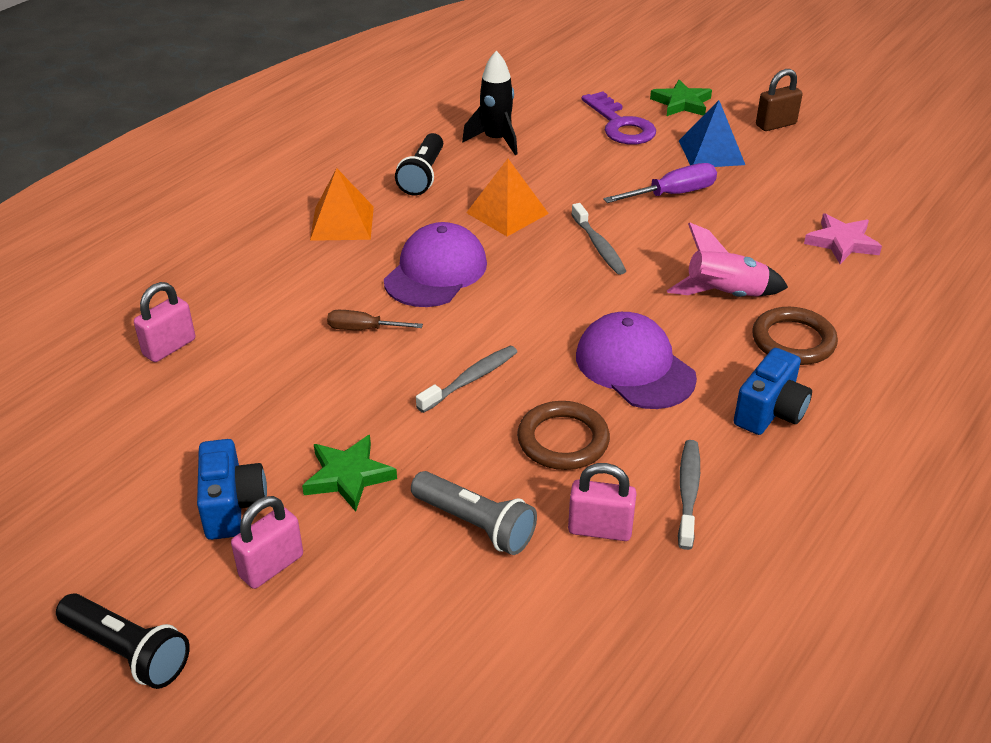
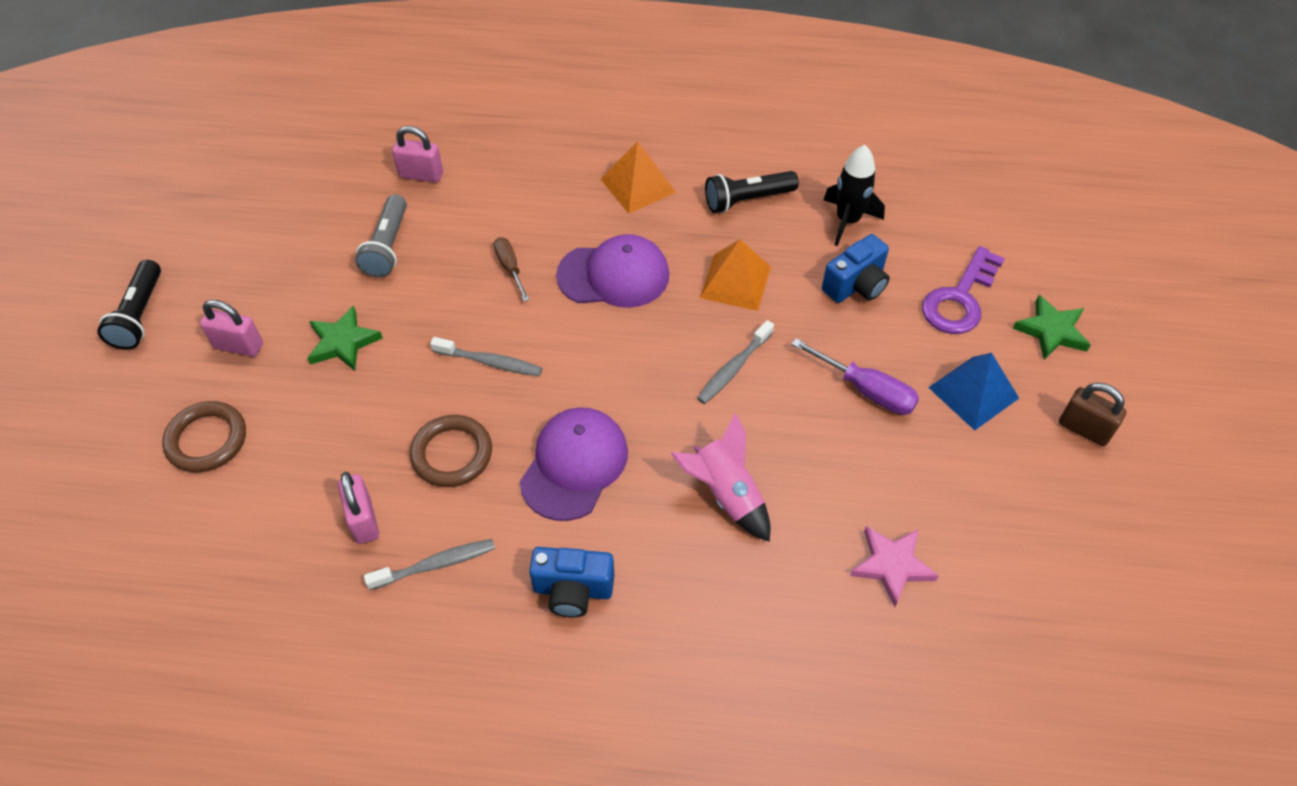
camera: 60 degrees right, 15 degrees up
blue camera [197,439,267,540] -> blue camera moved to [822,234,889,303]
grey flashlight [411,471,537,555] -> grey flashlight moved to [355,194,407,278]
brown ring [752,307,838,365] -> brown ring moved to [162,401,246,472]

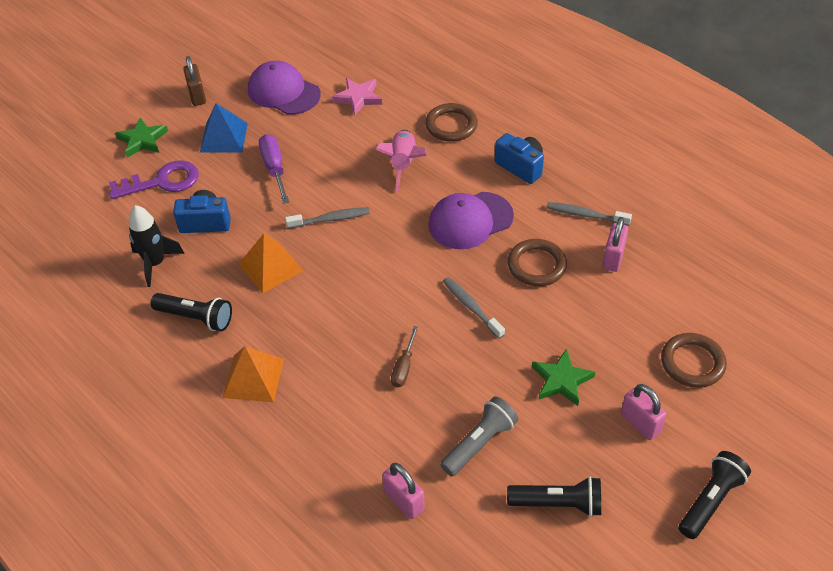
camera: 140 degrees left, 5 degrees down
purple cap [556,234,669,308] -> purple cap moved to [248,61,321,115]
none -> brown ring [425,103,478,142]
none -> black flashlight [507,476,601,517]

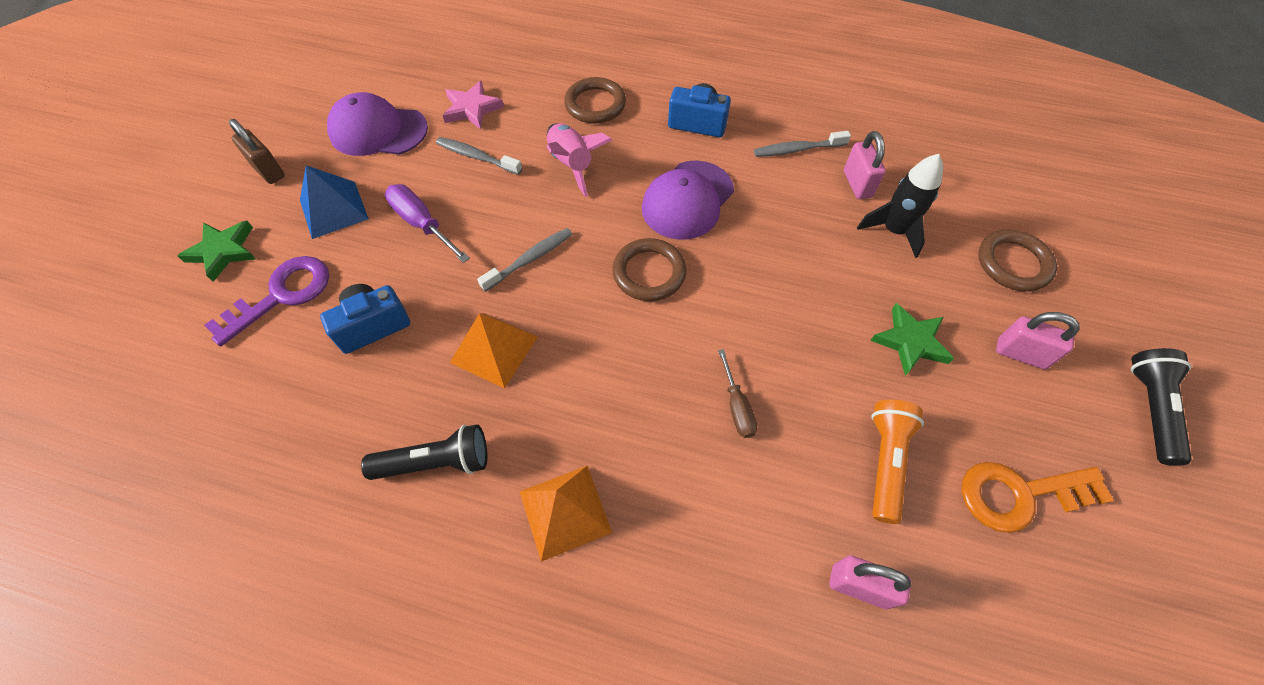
camera: 30 degrees left, 10 degrees up
black rocket [129,205,185,287] -> black rocket moved to [857,154,943,258]
grey flashlight [440,396,518,476] -> orange flashlight [872,400,924,524]
grey toothbrush [443,277,505,339] -> grey toothbrush moved to [436,137,522,175]
black flashlight [507,476,601,517] -> orange key [962,462,1114,533]
brown ring [508,239,567,286] -> brown ring moved to [612,238,687,301]

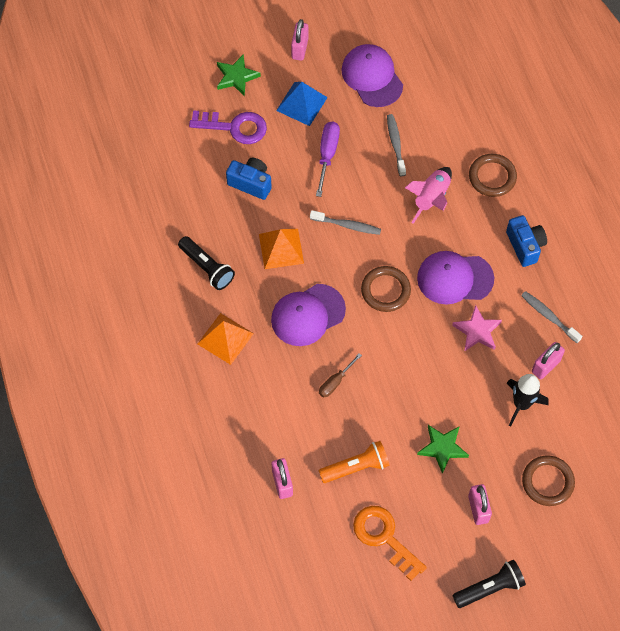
camera: 55 degrees right, 5 degrees up
brown padlock [229,119,285,184] -> pink padlock [291,19,308,61]
pink star [442,81,504,130] -> pink star moved to [452,305,502,351]
none -> purple cap [271,284,346,346]

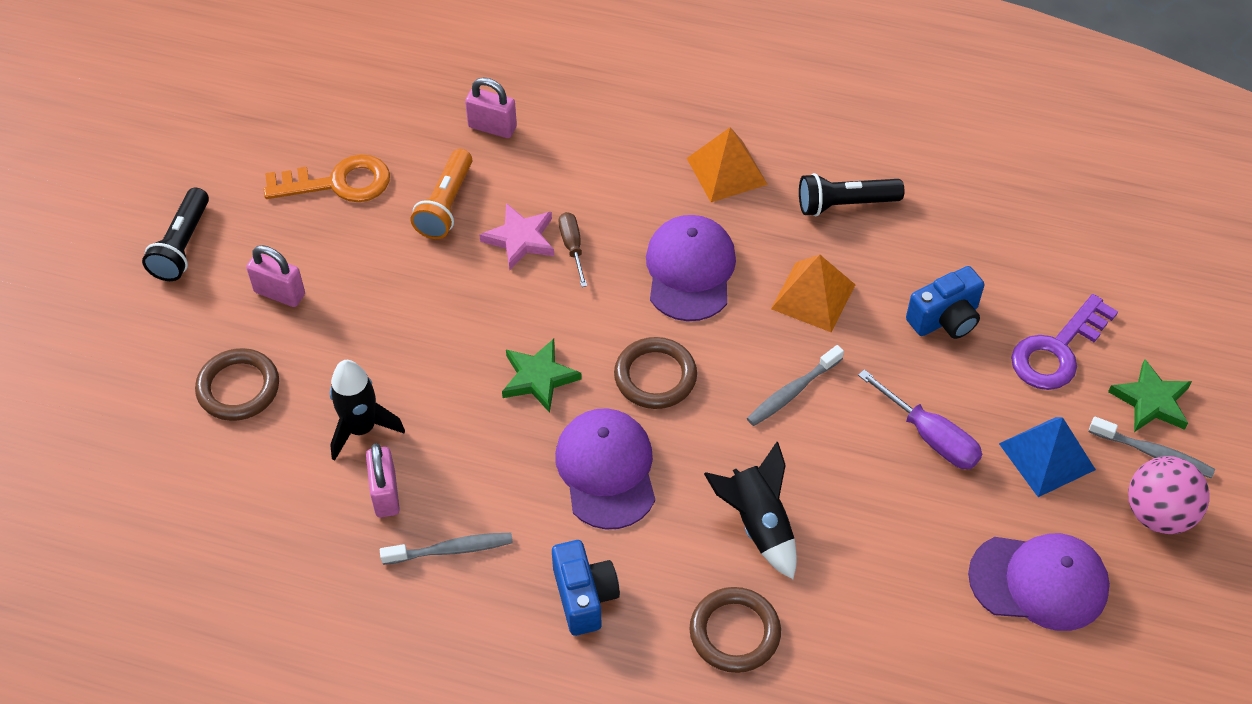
camera: 125 degrees right, 10 degrees down
pink padlock [291,19,308,61] -> pink ball [1128,456,1210,534]
grey toothbrush [387,114,406,176] -> grey toothbrush moved to [1089,417,1215,478]
pink rocket [405,167,452,224] -> black rocket [704,442,797,579]
purple cap [417,251,494,305] -> purple cap turned 45 degrees counterclockwise [555,408,655,529]
green star [417,425,469,474] -> green star moved to [502,339,582,413]
pink star [452,305,502,351] -> pink star moved to [480,203,554,270]
blue camera [506,215,547,267] -> blue camera turned 120 degrees counterclockwise [552,540,620,636]

